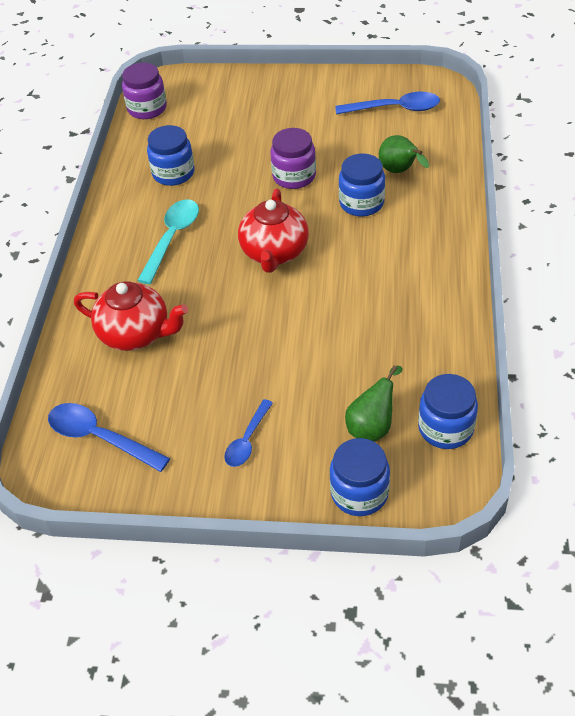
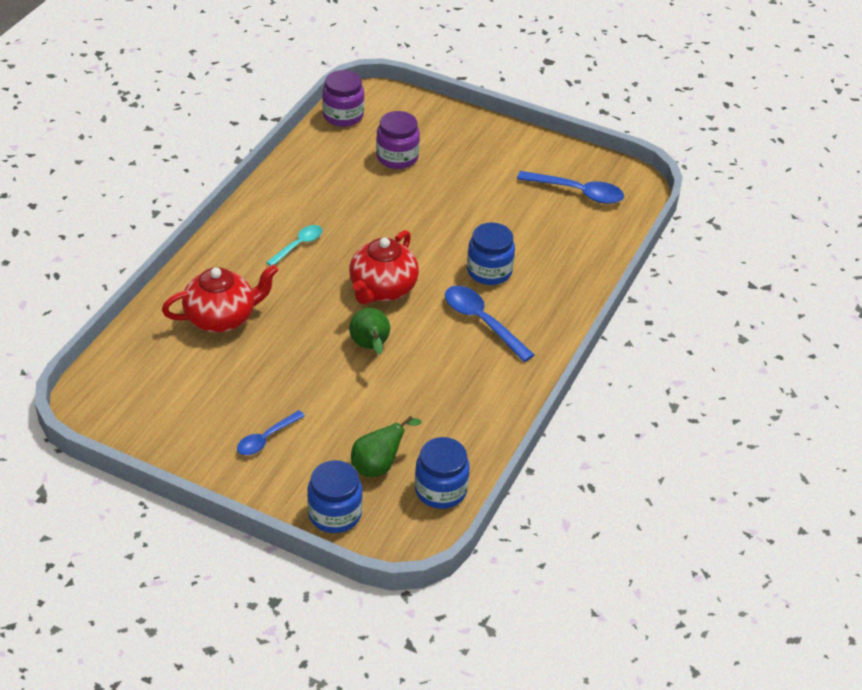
camera: 15 degrees right, 5 degrees down
blue spoon [48,403,170,472] -> blue spoon moved to [445,286,534,362]
red teapot [74,281,188,351] -> red teapot turned 60 degrees counterclockwise [162,264,278,333]
turquoise spoon [137,199,199,284] -> turquoise spoon [266,225,323,266], size x0.64
blue jar [147,125,194,186] -> none
purple jar [270,128,316,189] -> purple jar moved to [376,111,420,169]
green pear [379,135,429,173] -> green pear moved to [349,308,390,355]

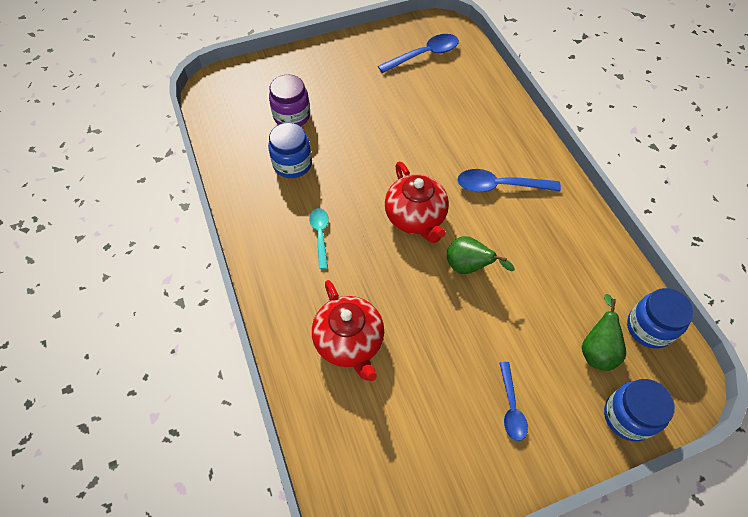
camera: 45 degrees left, 15 degrees up
red teapot [162,264,278,333] -> red teapot turned 135 degrees clockwise [312,280,384,381]
purple jar [322,70,364,127] -> none
blue jar [467,223,515,285] -> blue jar moved to [268,123,312,178]

